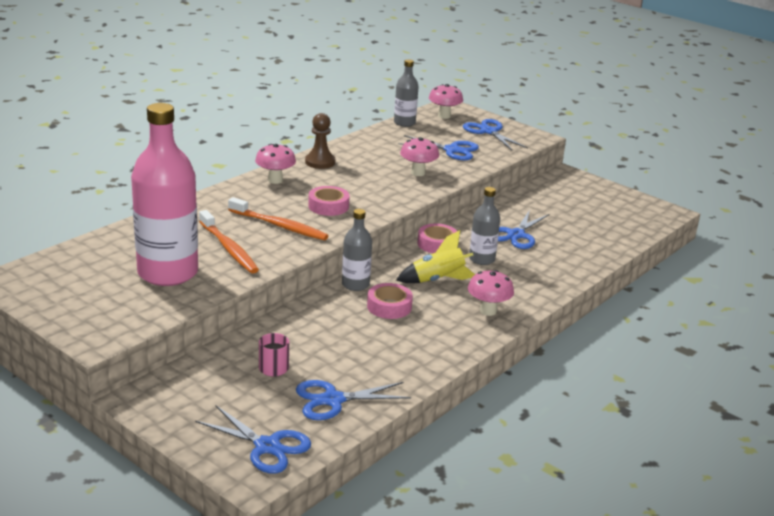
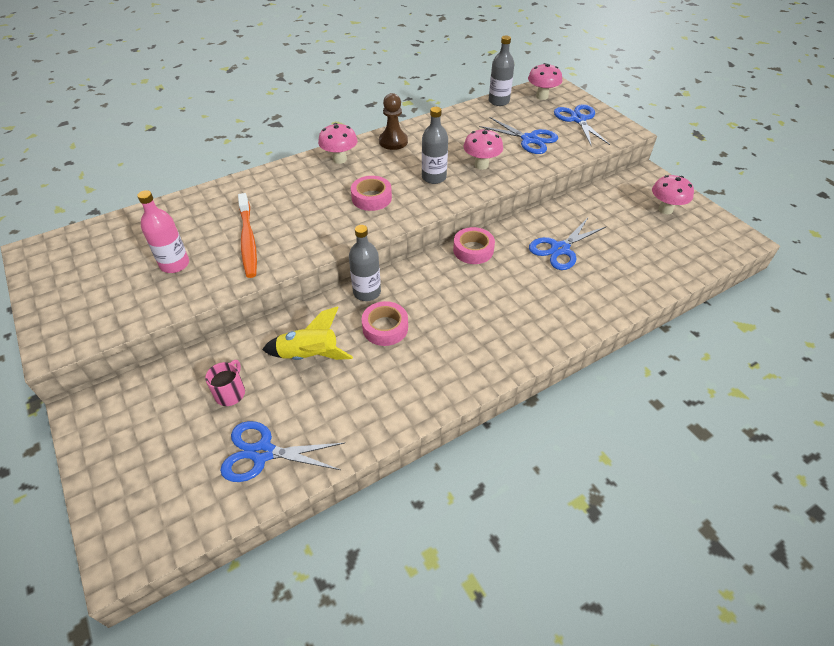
camera: 20 degrees right, 20 degrees up
pink bottle [131,103,198,286] -> pink bottle [137,190,189,273], size x0.50
blue scissors [195,406,311,474] -> none
orange toothbrush [228,197,328,240] -> none
yellow rocket [396,230,475,283] -> yellow rocket moved to [262,306,353,360]
pink mushroom [468,270,514,316] -> pink mushroom moved to [652,175,694,214]
grey bottle [469,187,500,265] -> grey bottle moved to [422,107,448,184]

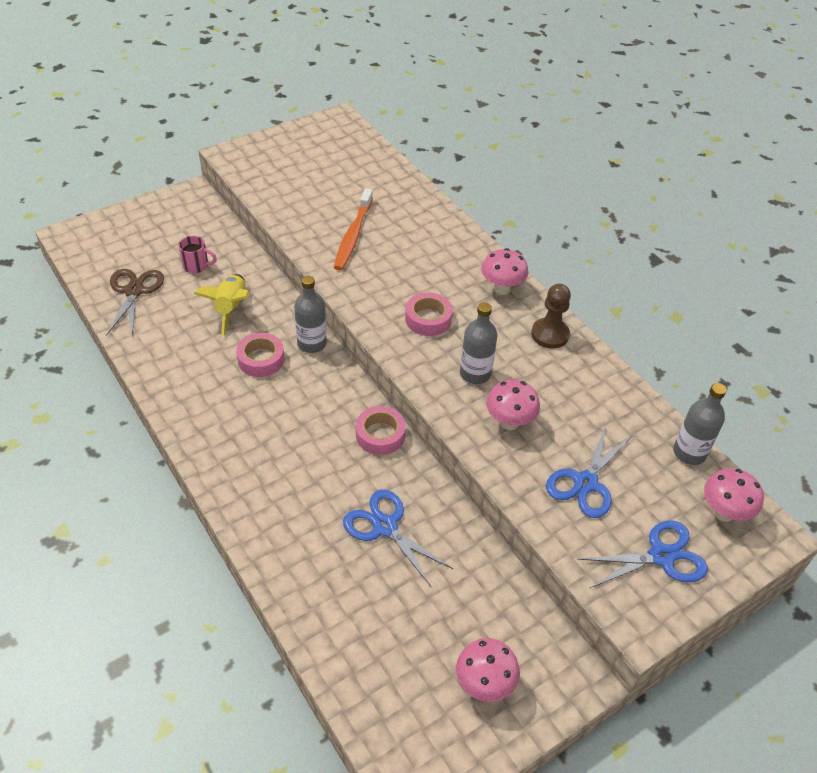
camera: 85 degrees right, 0 degrees up
pink bottle [137,190,189,273] -> none
blue scissors [220,421,344,482] -> brown scissors [106,269,164,337]
orange toothbrush [238,193,257,278] -> orange toothbrush turned 60 degrees counterclockwise [334,188,373,271]

